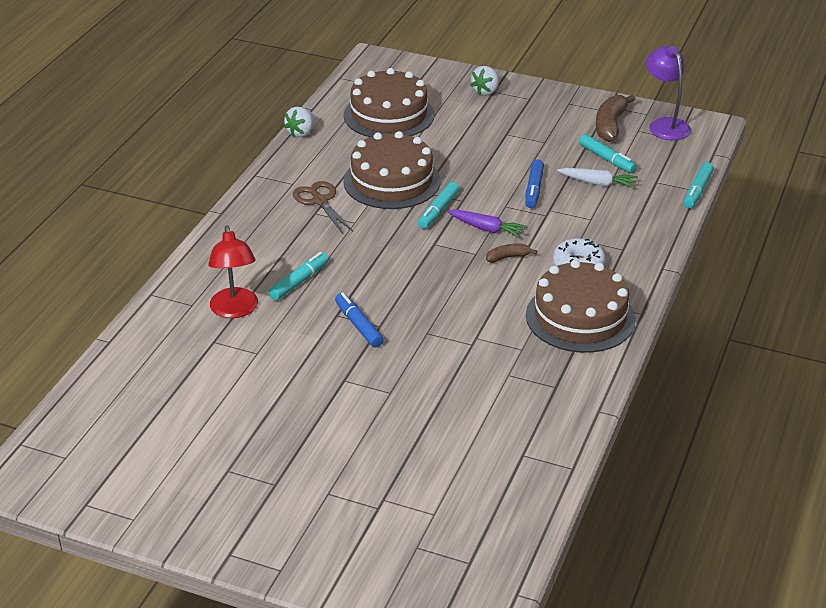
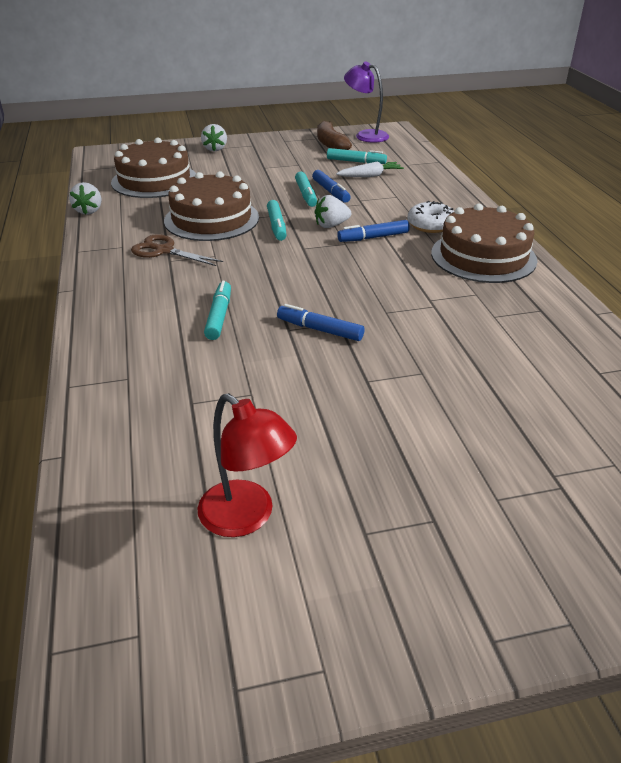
camera: 35 degrees left, 0 degrees up
red lamp [208,225,258,318] -> red lamp moved to [198,393,297,537]
purple carrot [447,210,528,238] -> white strawberry [314,195,351,228]
brown banana [486,244,537,263] -> blue marker [337,220,410,242]
turquoise marker [684,162,714,208] -> turquoise marker moved to [295,171,317,207]

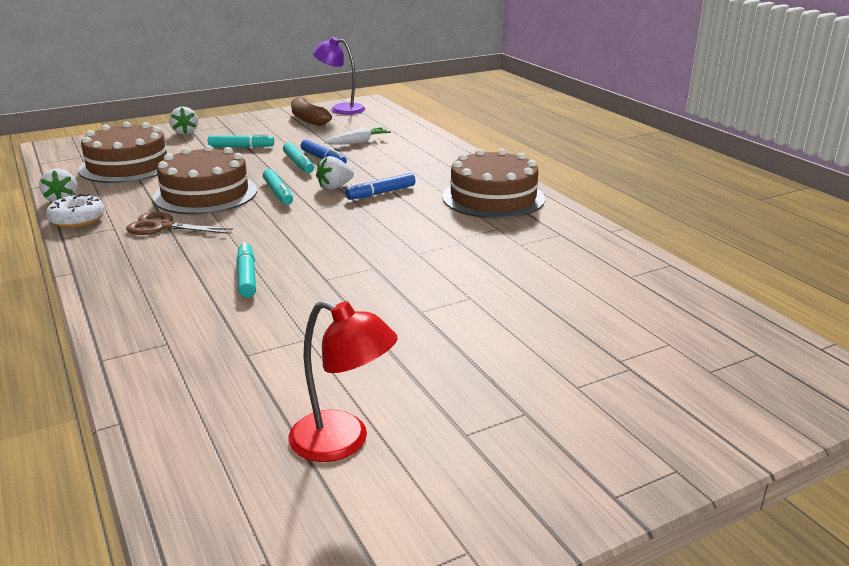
camera: 15 degrees left, 10 degrees down
blue marker [277,304,364,341] -> none
turquoise marker [327,148,387,164] -> turquoise marker moved to [208,134,274,148]
white donut [407,201,454,233] -> white donut moved to [46,194,105,228]

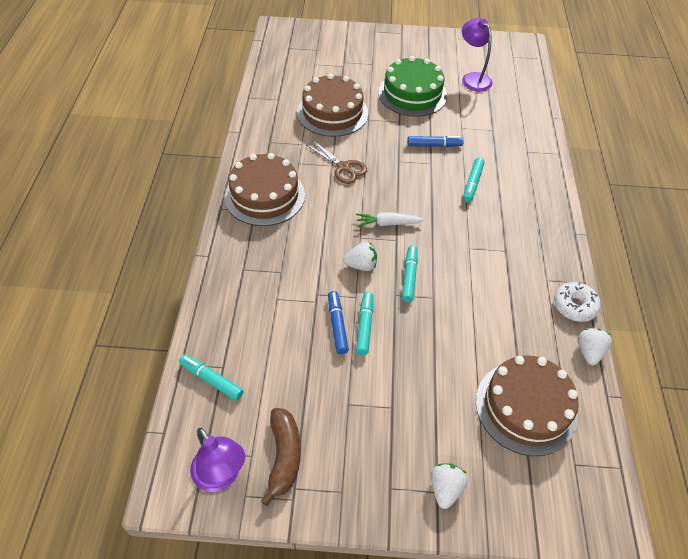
camera: 150 degrees left, 25 degrees up
brown scissors [126,212,233,235] -> brown scissors moved to [306,140,367,184]
brown cake [153,145,257,214] -> brown cake moved to [297,74,368,137]
turquoise marker [208,134,274,148] -> turquoise marker moved to [179,354,244,401]
red lamp [288,300,398,462] -> purple lamp [462,18,492,92]
white carrot [325,127,391,145] -> white carrot moved to [356,212,424,227]
blue marker [345,173,416,200] -> blue marker moved to [407,136,464,147]
none -> green cake [378,56,447,117]

